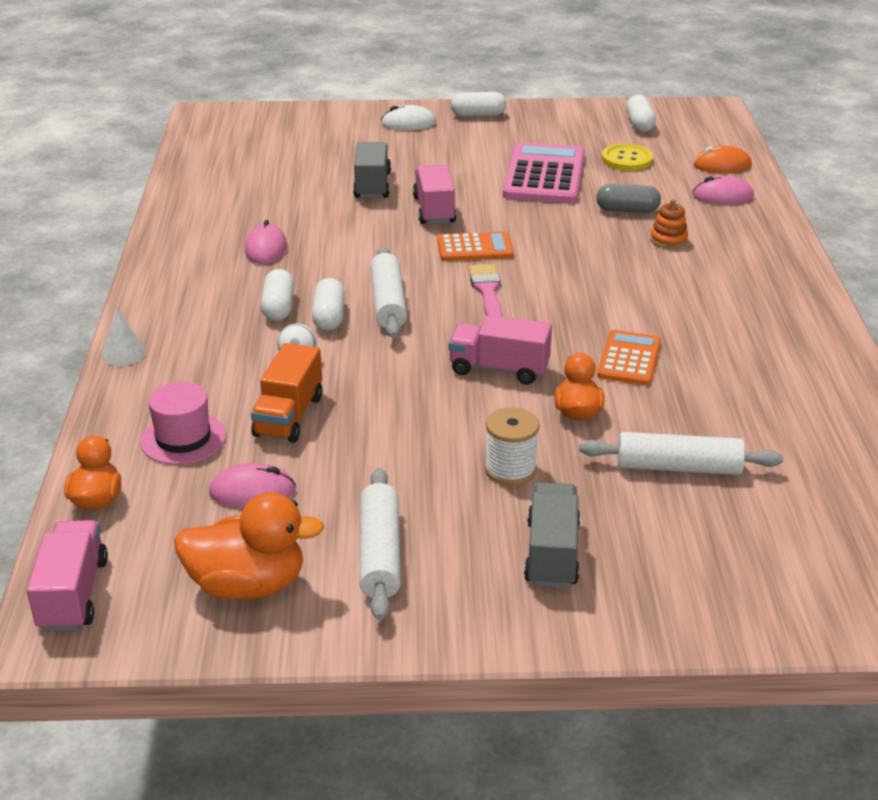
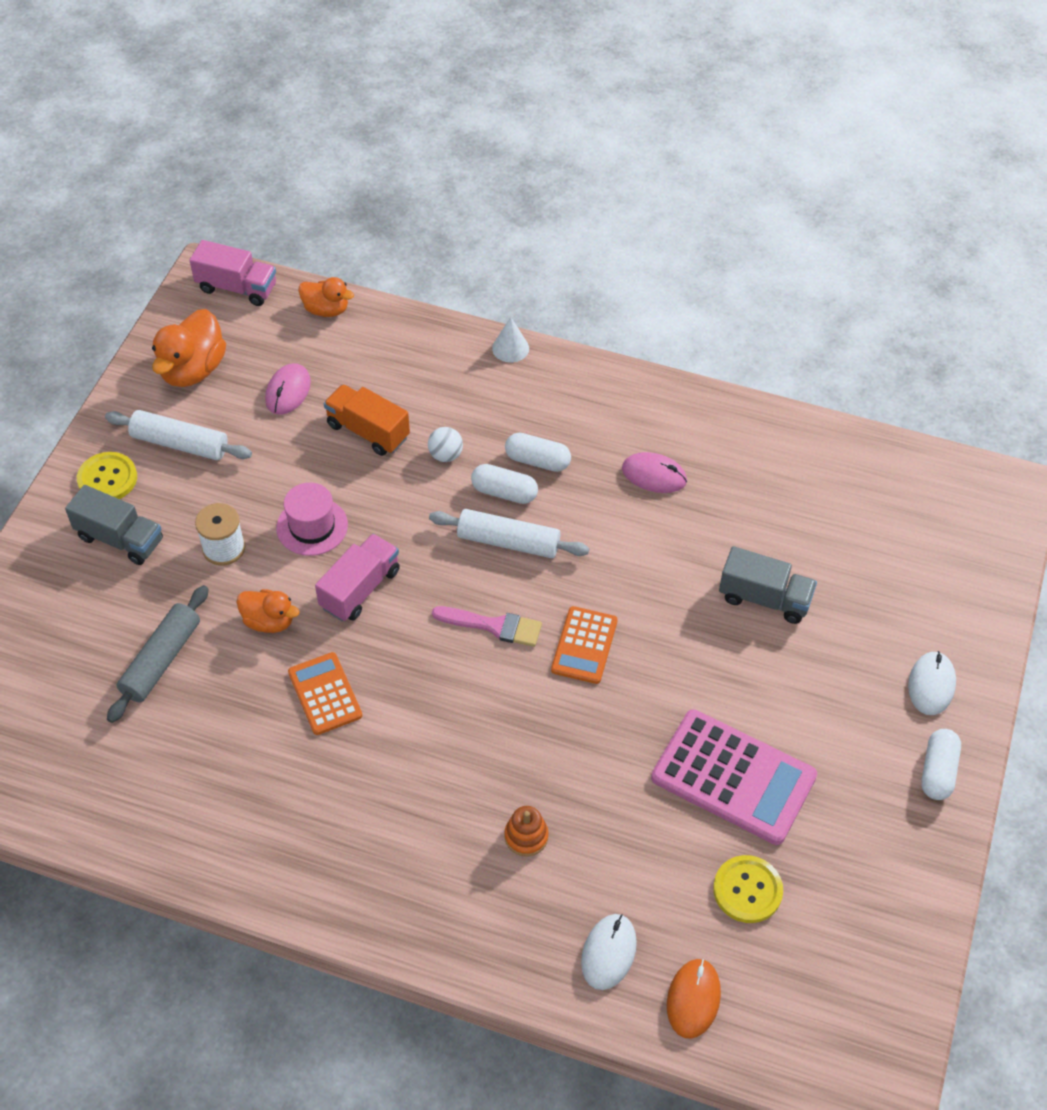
camera: 110 degrees right, 20 degrees up
pink hat [140,382,226,465] -> pink hat moved to [276,483,348,556]
pink truck [413,165,456,224] -> none
white rolling pin [579,432,783,475] -> grey rolling pin [107,585,208,723]
grey capsule [596,184,661,213] -> none
orange calculator [597,330,661,385] -> orange calculator turned 150 degrees counterclockwise [288,652,362,735]
white capsule [626,95,656,132] -> none
pink mouse [692,176,754,205] -> white mouse [581,914,637,990]
none -> yellow button [77,452,137,499]

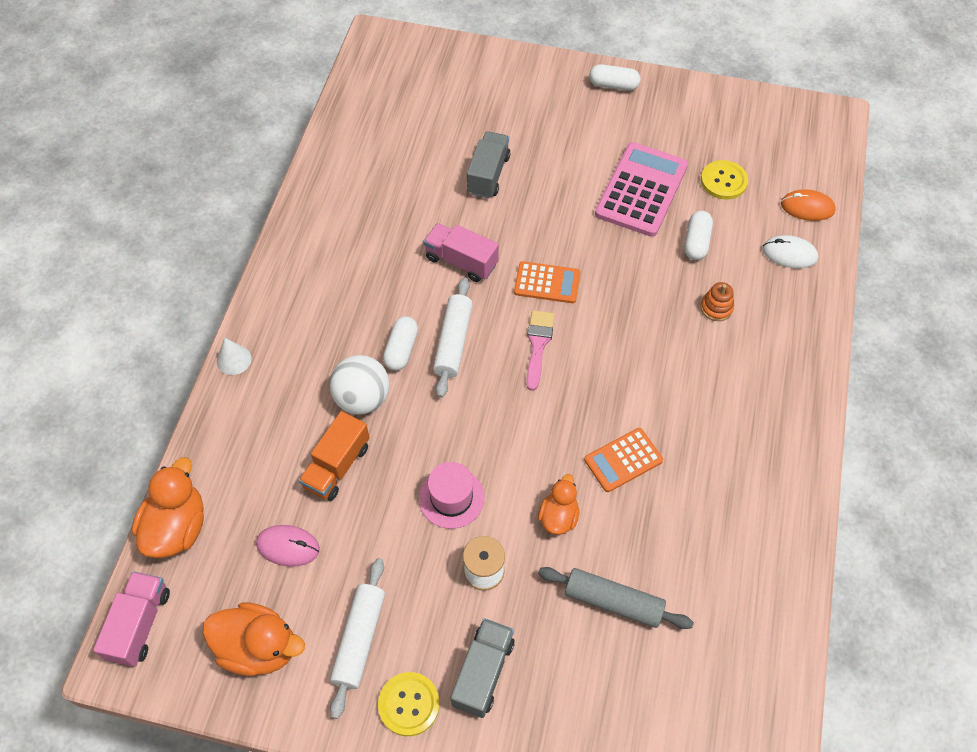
camera: 95 degrees left, 5 degrees up
orange duck [298,277,354,317] -> orange duck [132,457,204,558], size x1.62
pink truck [315,534,400,621] -> pink truck moved to [424,223,499,282]
white ball [428,427,463,462] -> white ball [330,355,389,415], size x1.84
white capsule [505,433,571,472] -> white capsule moved to [684,211,713,260]
pink mouse [622,452,687,493] -> none
white mouse [908,651,956,715] -> none

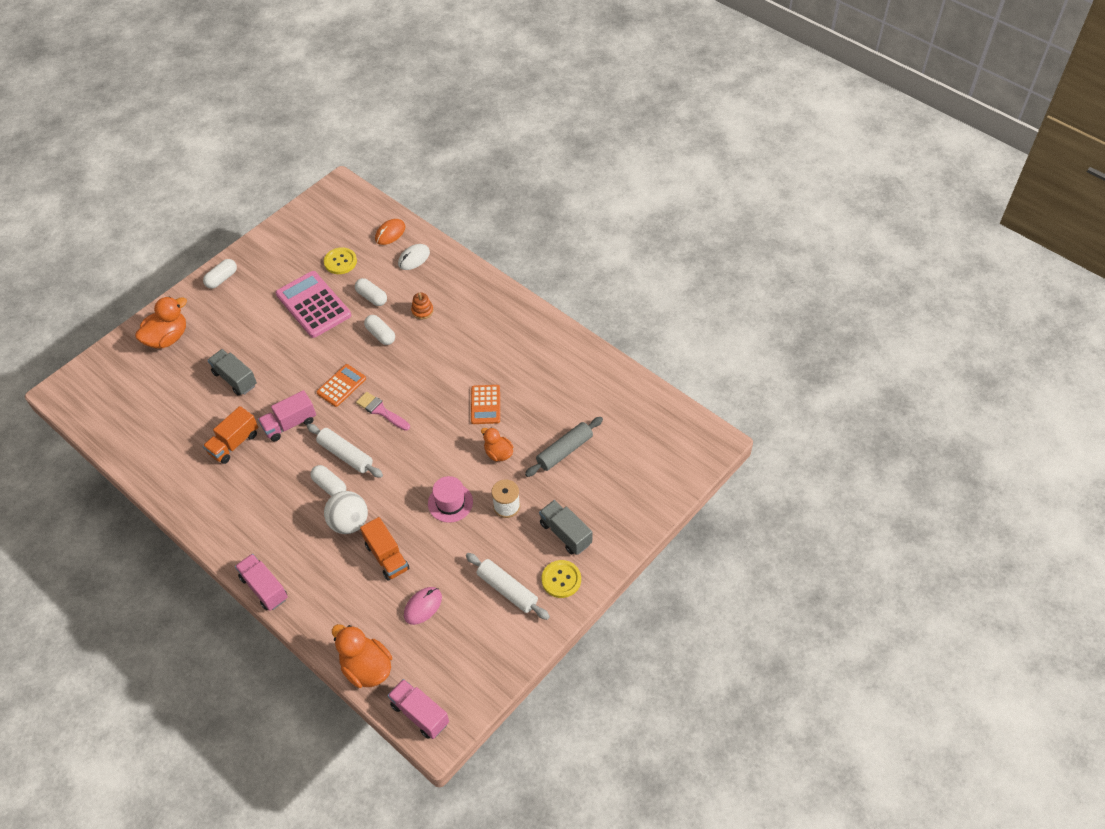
camera: 60 degrees left, 5 degrees down
orange duck [202,602,305,676] -> orange duck moved to [135,296,187,349]
white cone [217,338,251,375] -> pink truck [235,554,288,611]
none -> orange truck [203,406,258,464]
none -> white capsule [364,315,395,345]

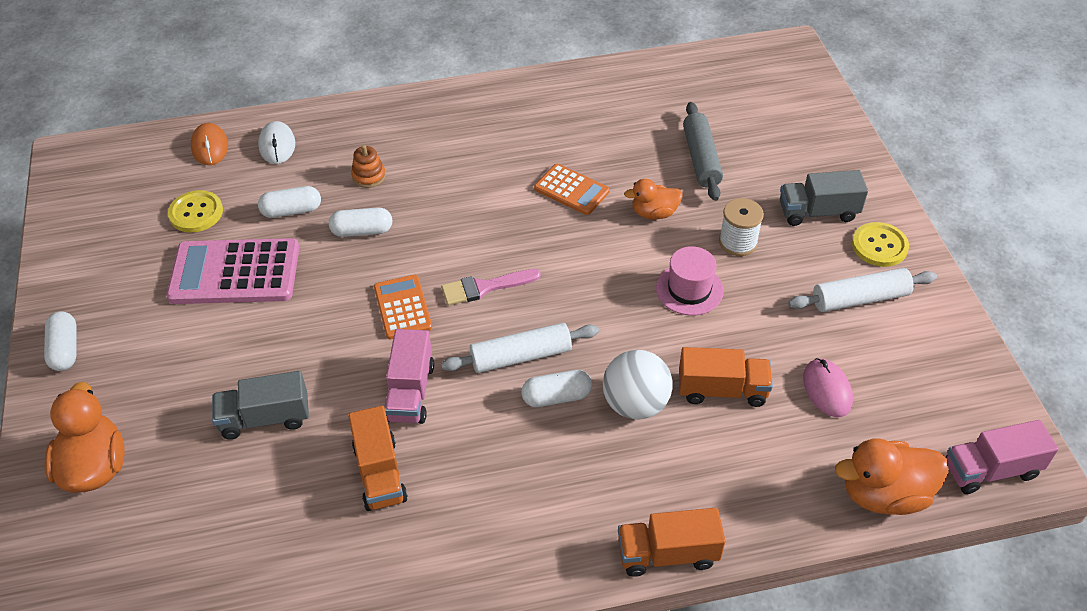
camera: 55 degrees left, 5 degrees down
pink truck [235,554,288,611] -> orange truck [618,508,725,577]

